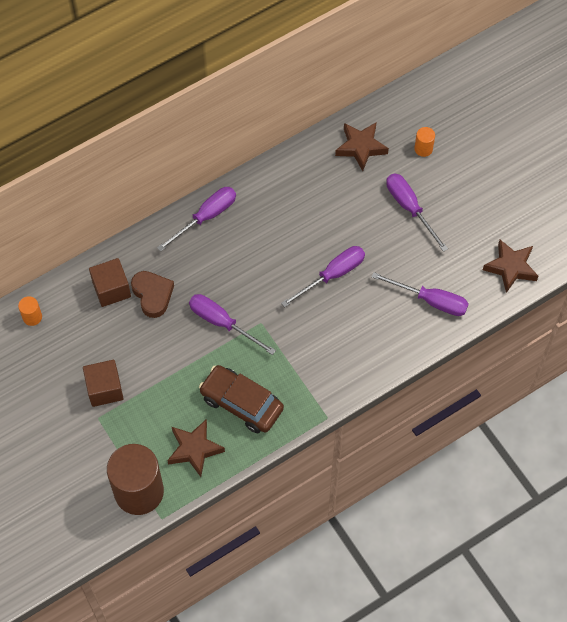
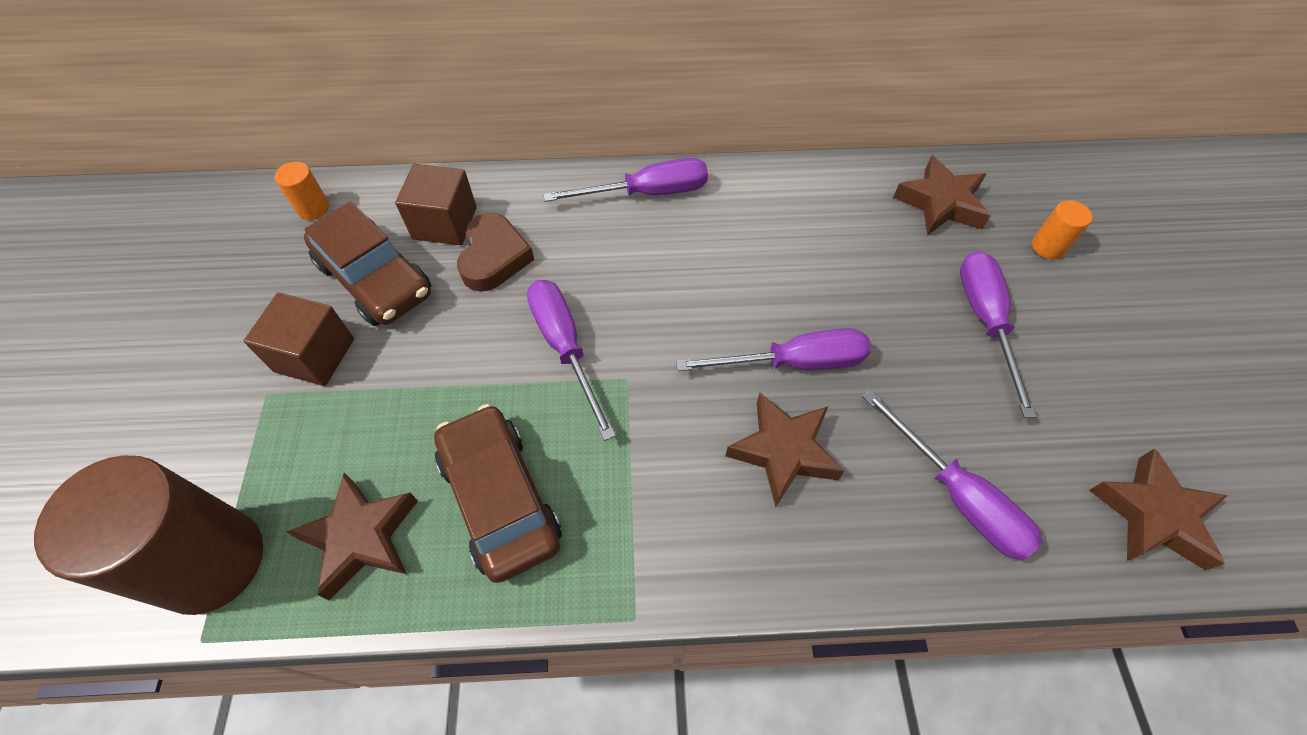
camera: 30 degrees right, 5 degrees down
none -> brown car [304,201,431,326]
none -> brown star [726,393,844,507]

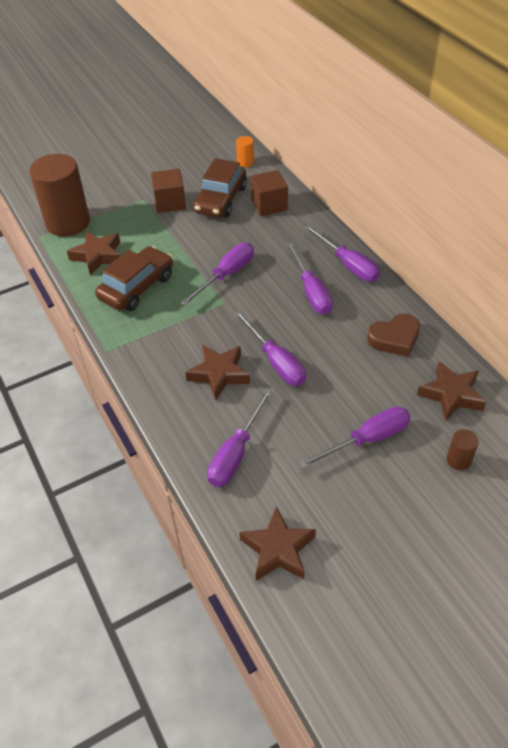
camera: 65 degrees right, 10 degrees down
brown heart [457,213,534,292] -> brown heart moved to [367,314,420,357]
orange cylinder [1032,200,1092,259] -> brown cylinder [446,429,479,470]
none -> purple screwdriver [286,242,333,314]

